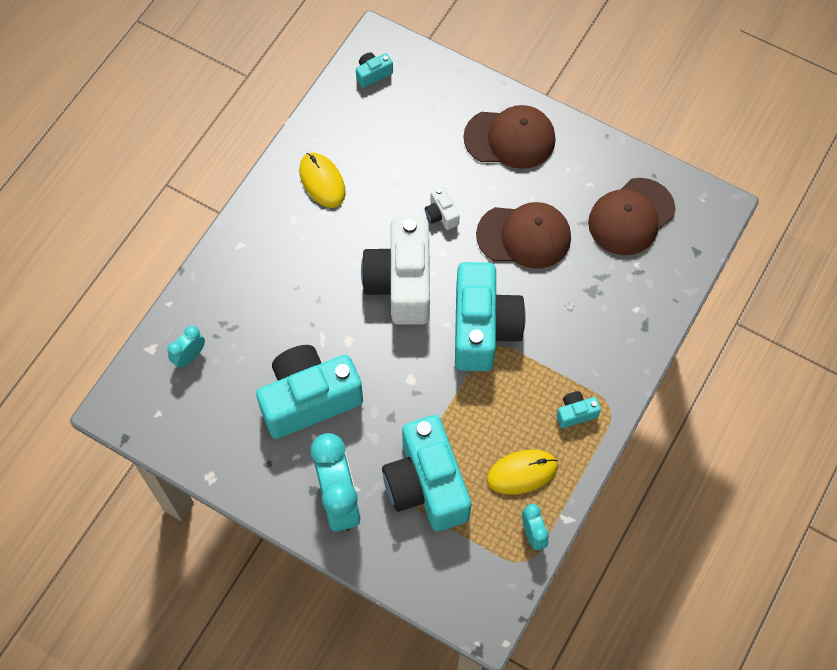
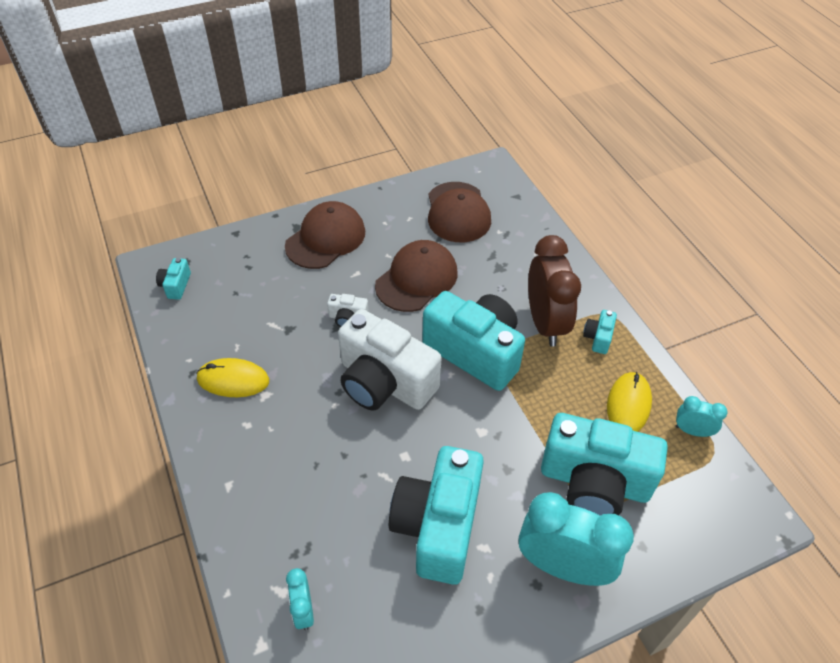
camera: 55 degrees left, 15 degrees down
none -> brown clock [528,235,581,347]

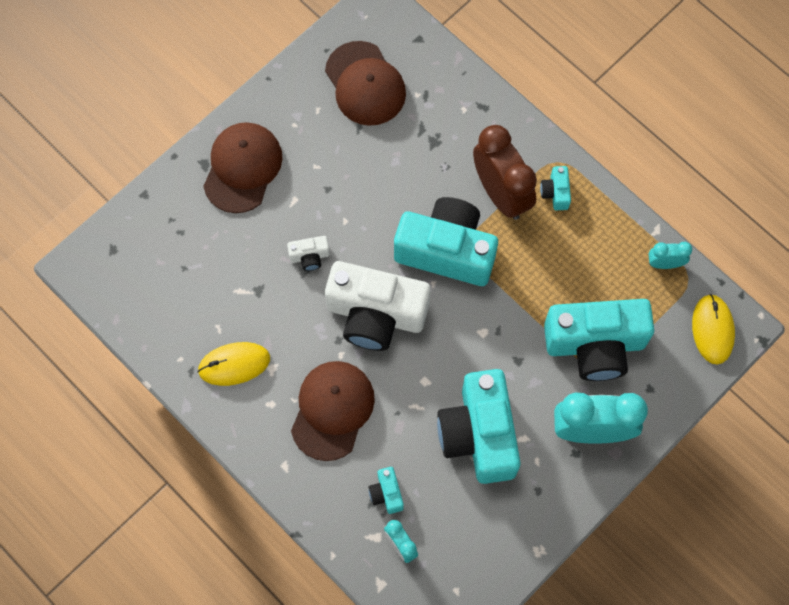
camera: 20 degrees left, 20 degrees up
turquoise camera [156,258,191,300] -> turquoise camera moved to [368,467,404,514]
brown cap [375,240,457,312] -> brown cap moved to [291,361,375,461]
yellow mouse [607,372,652,432] -> yellow mouse moved to [692,294,735,365]

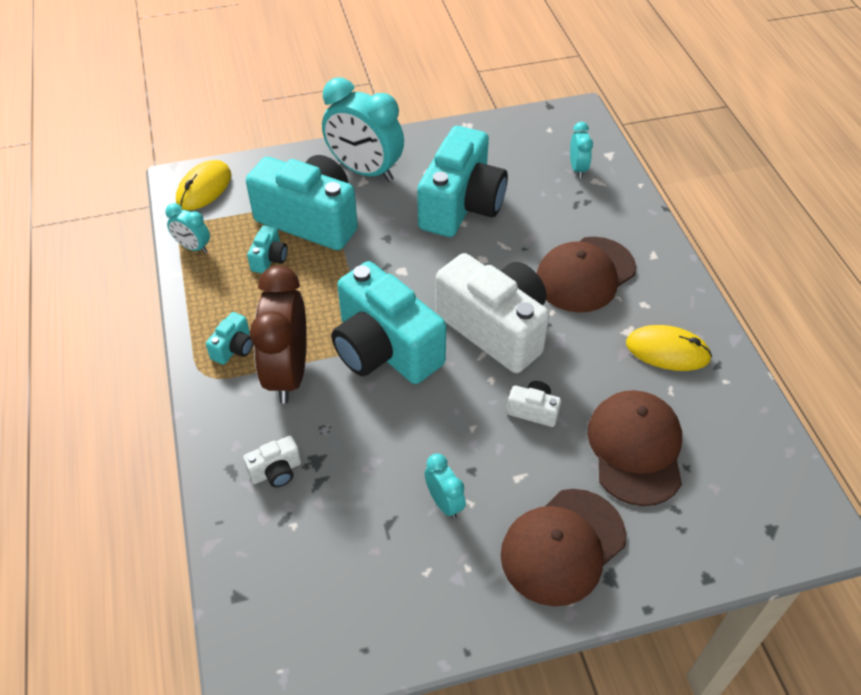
camera: 150 degrees left, 20 degrees down
brown cap [325,41,406,126] -> brown cap moved to [587,390,682,506]
turquoise camera [368,467,404,514] -> turquoise camera moved to [247,225,288,273]
none -> white camera [243,436,301,487]
none -> turquoise clock [425,454,466,519]

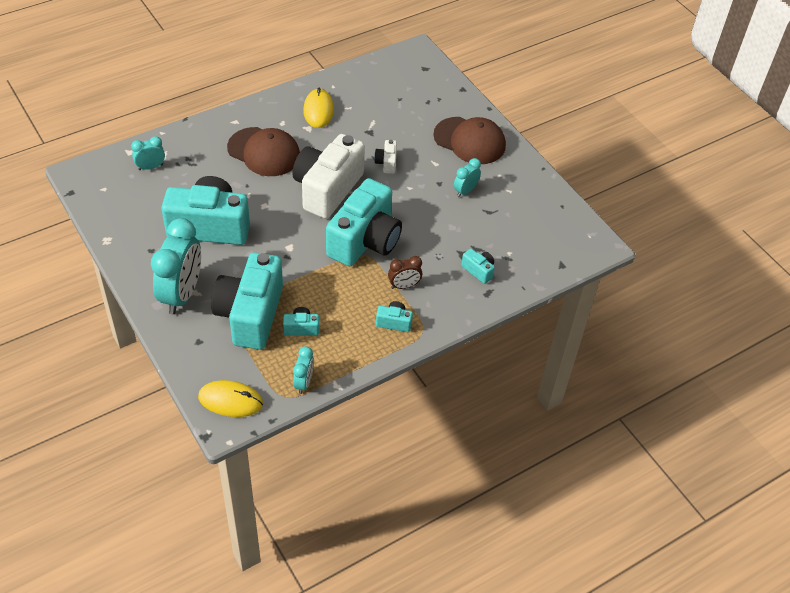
camera: 110 degrees left, 0 degrees up
white camera [243,436,301,487] -> turquoise camera [461,249,495,284]
brown clock [250,265,307,404] -> brown clock [388,256,422,289], size x0.48
brown cap [587,390,682,506] -> none

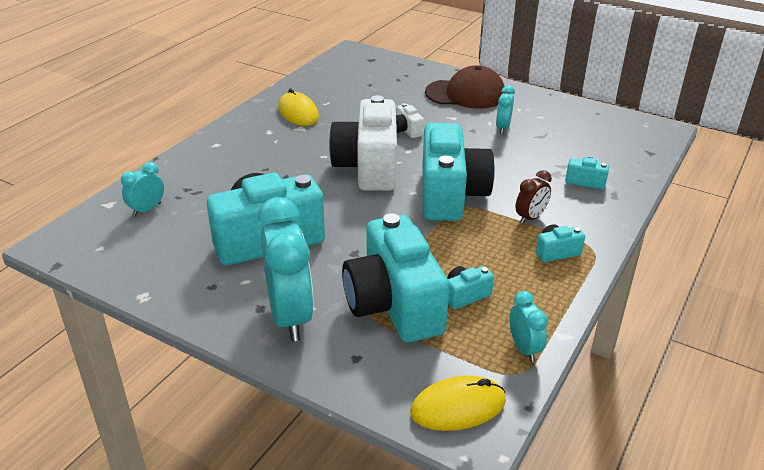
camera: 25 degrees left, 15 degrees down
brown cap [227,127,300,176] -> none

